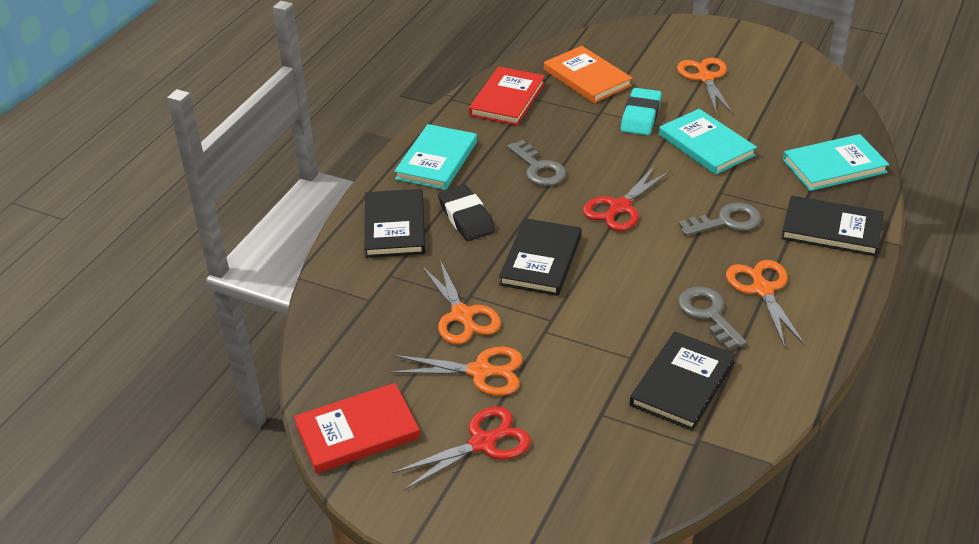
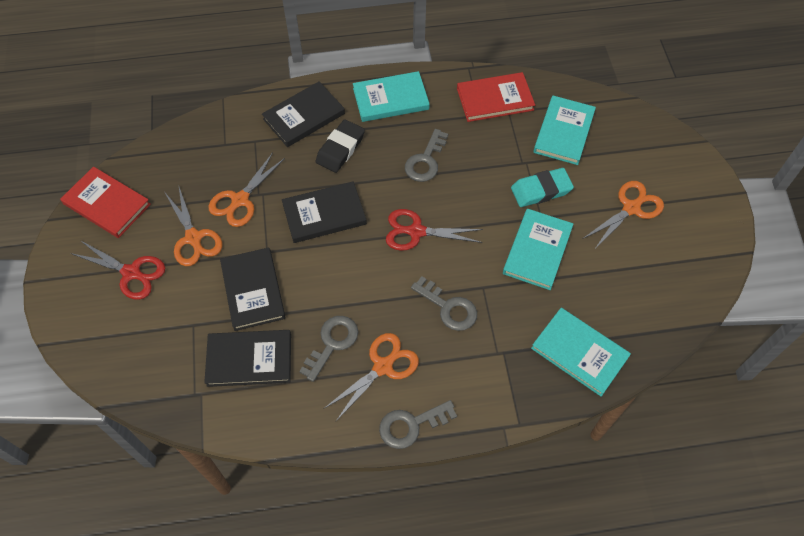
camera: 55 degrees right, 20 degrees up
orange book [544,46,632,103] -> turquoise book [533,96,596,165]
black book [781,196,884,256] -> black book moved to [220,247,285,331]
none -> grey key [379,400,457,449]

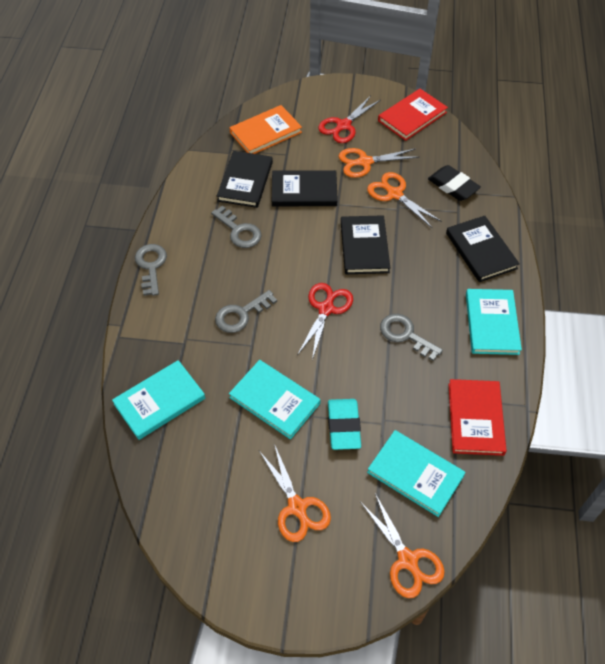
camera: 105 degrees right, 5 degrees down
black eraser [316,119,365,173] -> black eraser moved to [428,165,481,201]
orange scissors [323,333,419,421] -> orange scissors moved to [361,493,445,598]
none -> orange book [230,105,302,154]

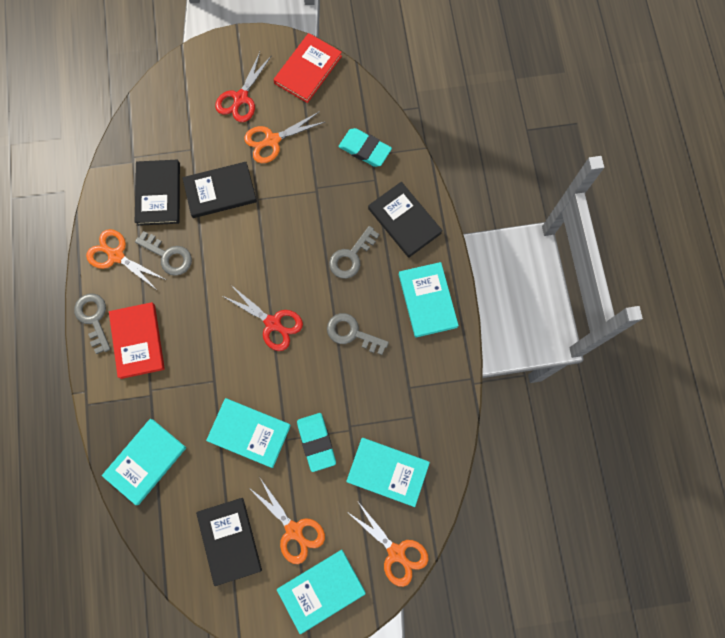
camera: 15 degrees left, 20 degrees up
grey key [215,290,277,333] -> grey key moved to [329,226,380,279]
orange book [230,105,302,154] -> none
red scissors [298,283,353,360] -> red scissors turned 120 degrees clockwise [223,284,303,351]
black book [341,215,390,274] -> black book moved to [196,498,262,586]
orange scissors [367,172,442,228] -> orange scissors moved to [86,229,166,291]
black eraser [428,165,481,201] -> turquoise eraser [339,128,392,167]
red book [449,379,507,456] -> red book moved to [109,302,165,379]
none -> turquoise book [277,550,366,634]

